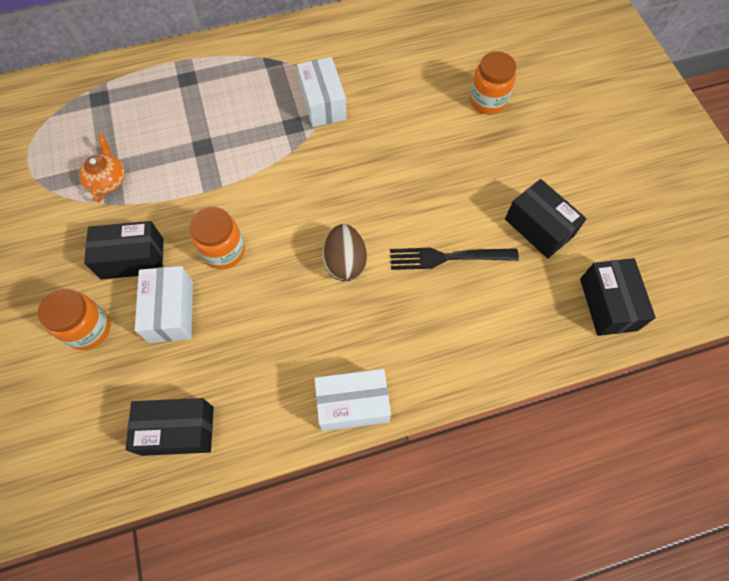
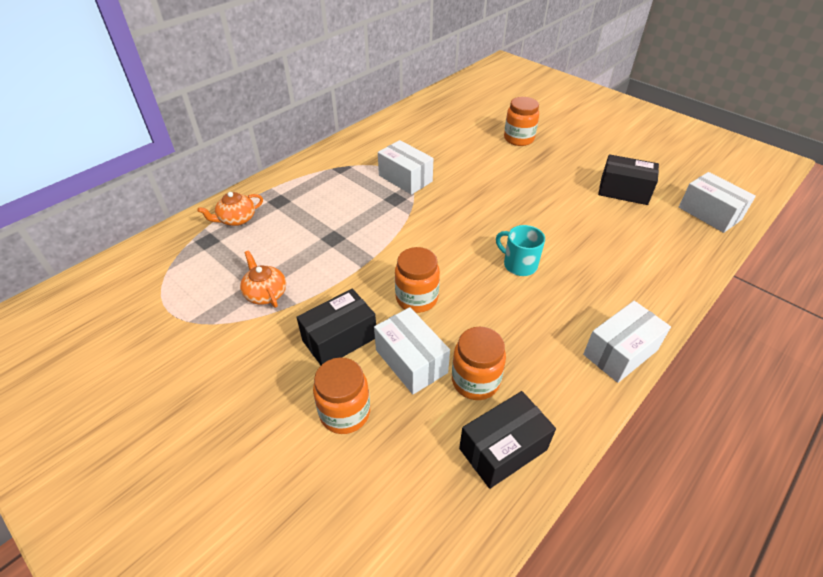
camera: 30 degrees left, 20 degrees down
brown egg [323,224,367,281] -> turquoise mug [496,225,545,276]
black fork [390,248,519,270] -> none
black box [580,258,656,336] -> white box [679,172,756,233]
none -> orange teapot [197,192,263,226]
none -> orange jar [452,327,506,400]

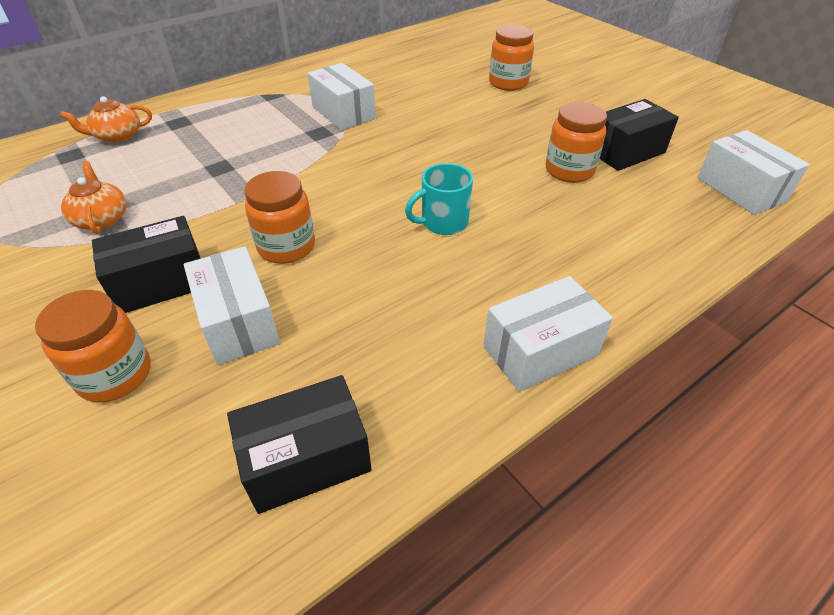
camera: 10 degrees right, 0 degrees up
orange jar [452,327,506,400] -> orange jar moved to [546,102,607,183]
turquoise mug [496,225,545,276] -> turquoise mug turned 75 degrees counterclockwise [405,163,473,235]
black box [598,154,659,205] -> black box turned 60 degrees counterclockwise [600,99,679,171]

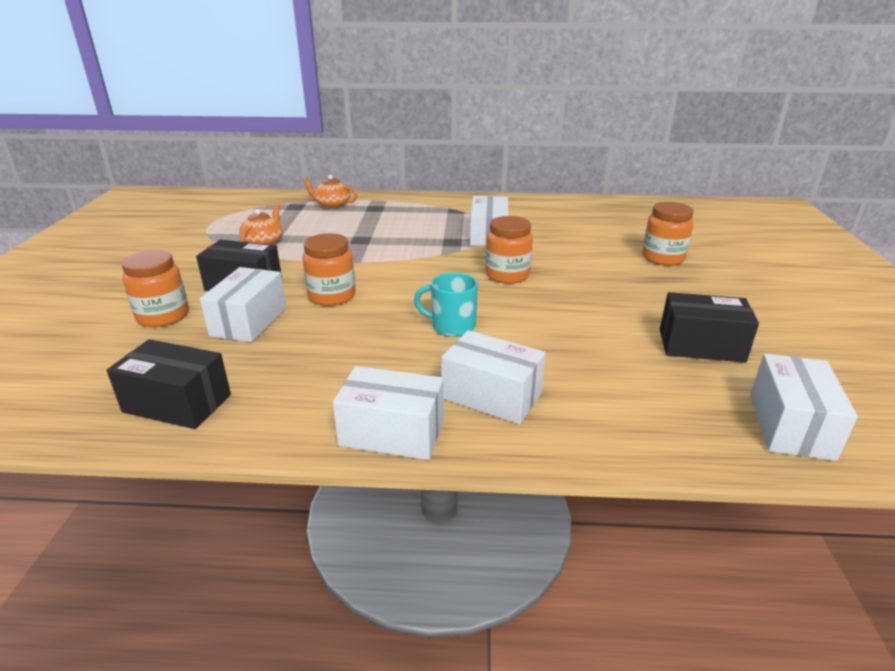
camera: 40 degrees right, 15 degrees down
orange jar [546,102,607,183] -> orange jar moved to [485,216,533,284]
none -> white box [441,330,545,425]

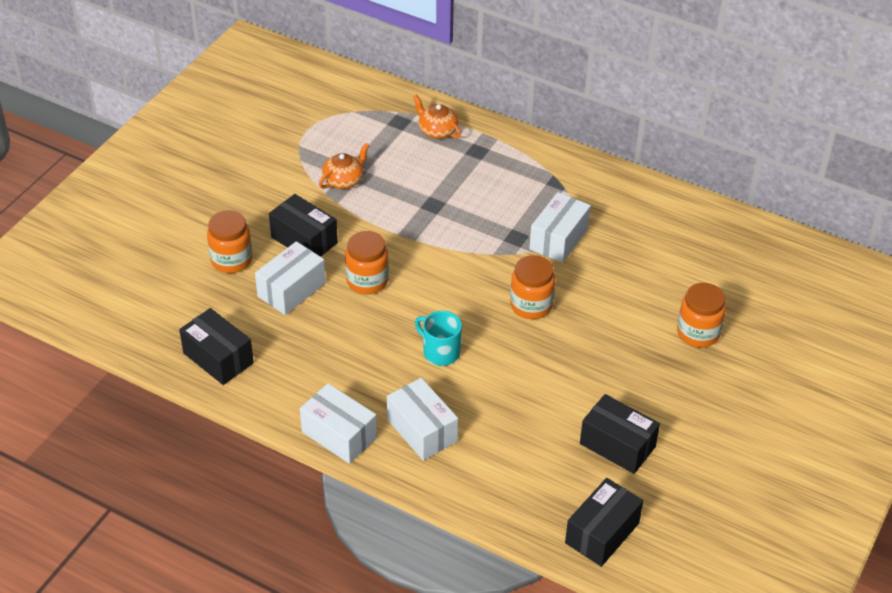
camera: 25 degrees right, 15 degrees up
white box [750,354,858,461] -> black box [565,478,643,567]

